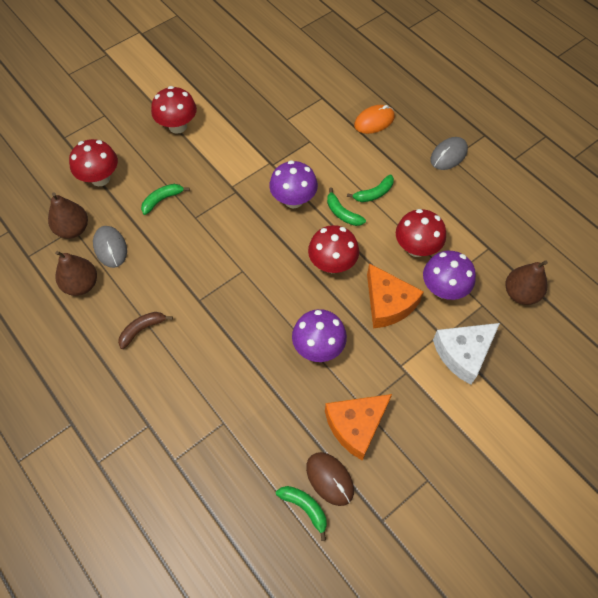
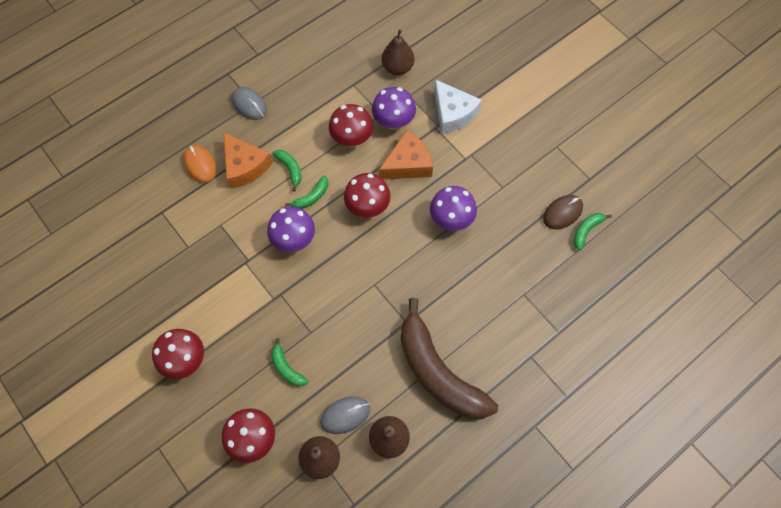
camera: 90 degrees left, 5 degrees up
brown banana [118,312,173,349] -> brown banana [401,298,498,419], size x2.50
orange cheese [325,394,392,461] -> orange cheese moved to [223,132,272,188]

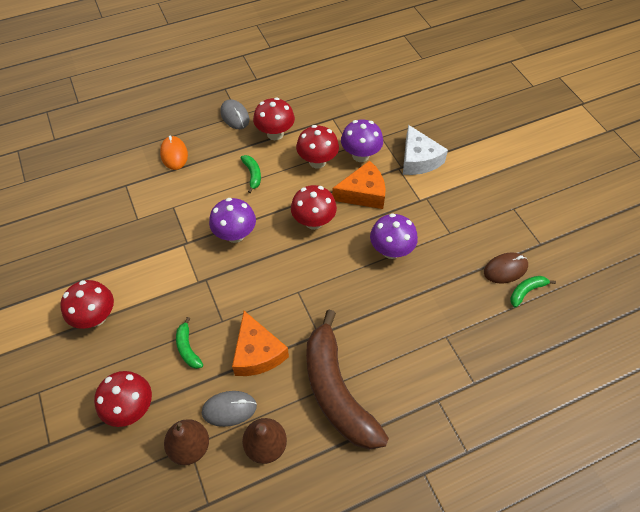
camera: 15 degrees right, 10 degrees down
orange cheese [223,132,272,188] -> orange cheese moved to [232,311,289,376]
green banana [285,175,328,209] -> none
brown pear [382,29,414,75] -> none
none -> red mushroom [253,97,295,140]

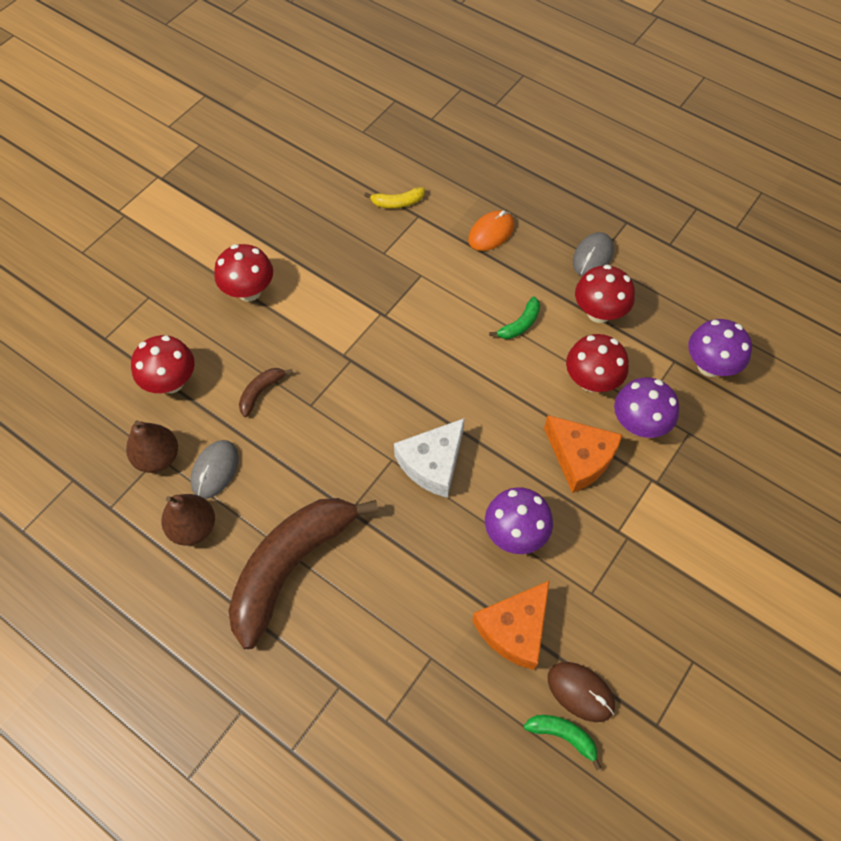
camera: 60 degrees right, 5 degrees up
green banana [176,317,203,369] -> brown banana [239,368,293,417]
grey mouse [202,391,257,427] -> grey mouse turned 60 degrees clockwise [191,440,238,499]
purple mushroom [209,198,256,243] -> purple mushroom moved to [688,319,752,377]
orange cheese [232,311,289,376] -> orange cheese moved to [472,580,550,670]
red mushroom [291,185,337,230] -> none
white cheese [403,125,448,175] -> white cheese moved to [394,418,465,498]
none -> yellow banana [364,187,425,208]

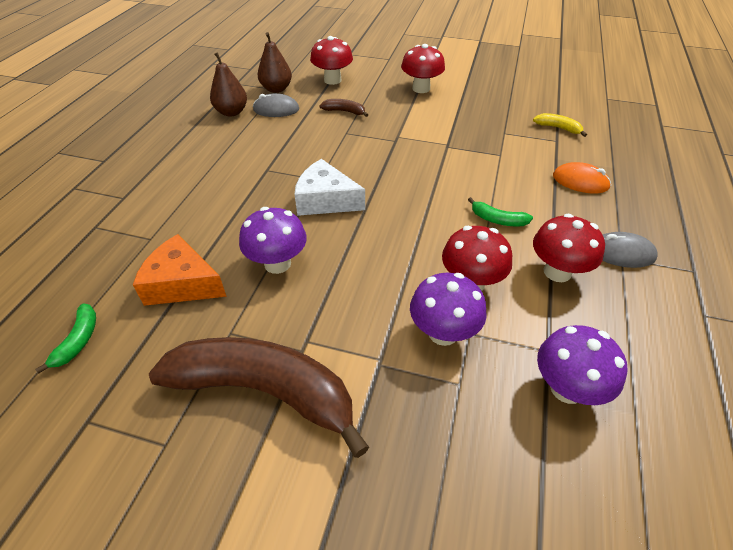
camera: 70 degrees right, 15 degrees down
brown banana [229,498,378,649] -> brown banana moved to [149,337,369,458]
yellow banana [364,187,425,208] -> yellow banana turned 150 degrees clockwise [533,113,587,137]
orange cheese [544,415,622,493] -> none
brown mouse [548,662,615,722] -> none

